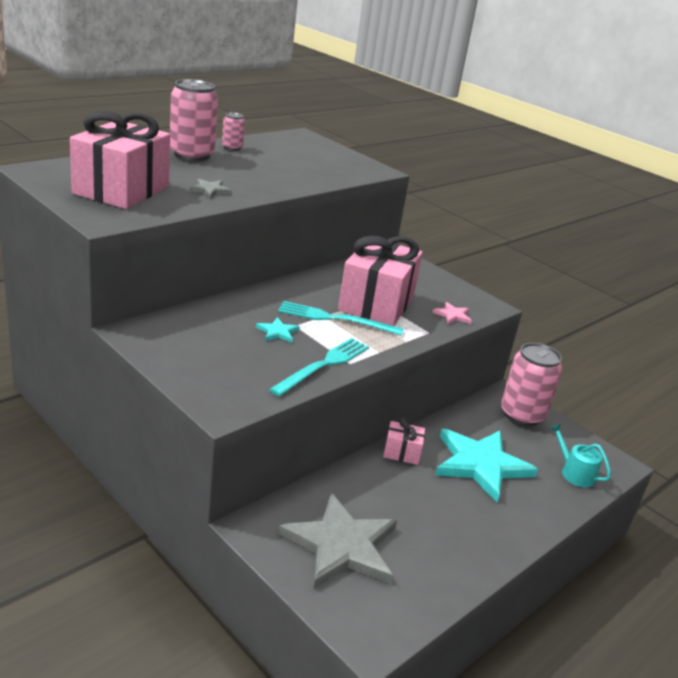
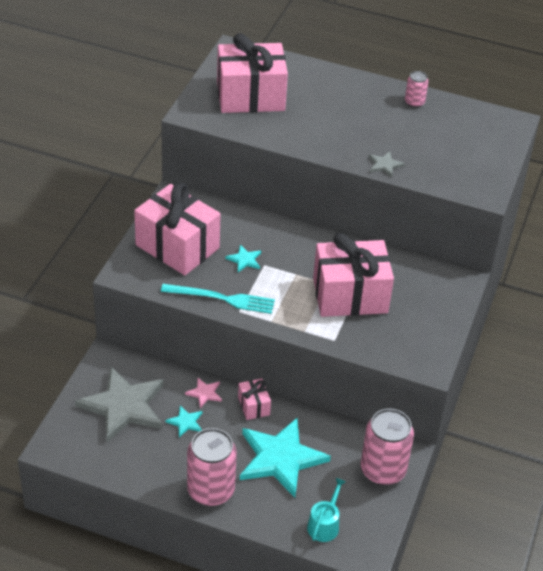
camera: 65 degrees right, 15 degrees up
pink can [170,79,218,161] -> pink can moved to [187,428,237,506]
grey star [189,179,232,198] -> grey star moved to [369,151,405,177]
turquoise fork [278,301,404,336] -> none
pink star [432,302,472,324] -> pink star moved to [185,377,222,408]
none -> pink gift [134,183,221,275]
none -> turquoise star [166,406,202,437]

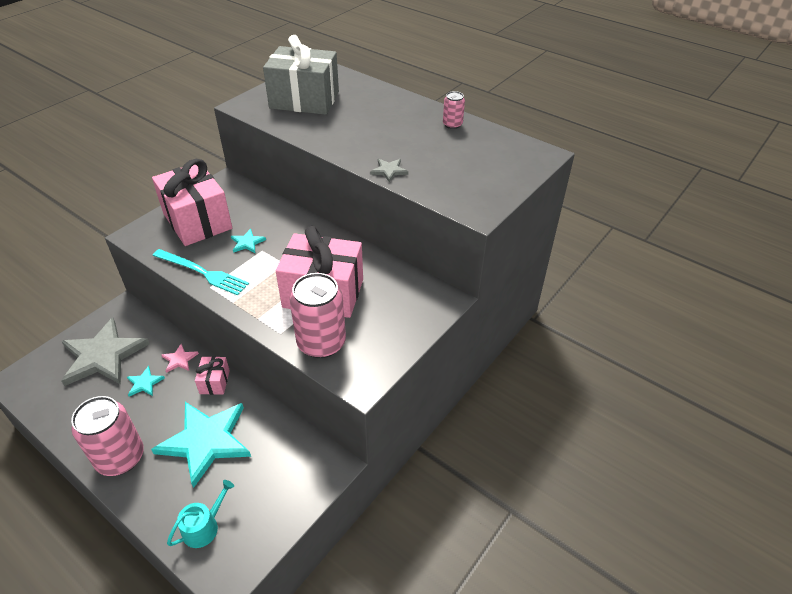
camera: 20 degrees right, 0 degrees up
pink gift [217,33,288,113] -> grey gift [263,35,339,115]
pink can [361,409,414,485] -> pink can moved to [289,273,346,358]

